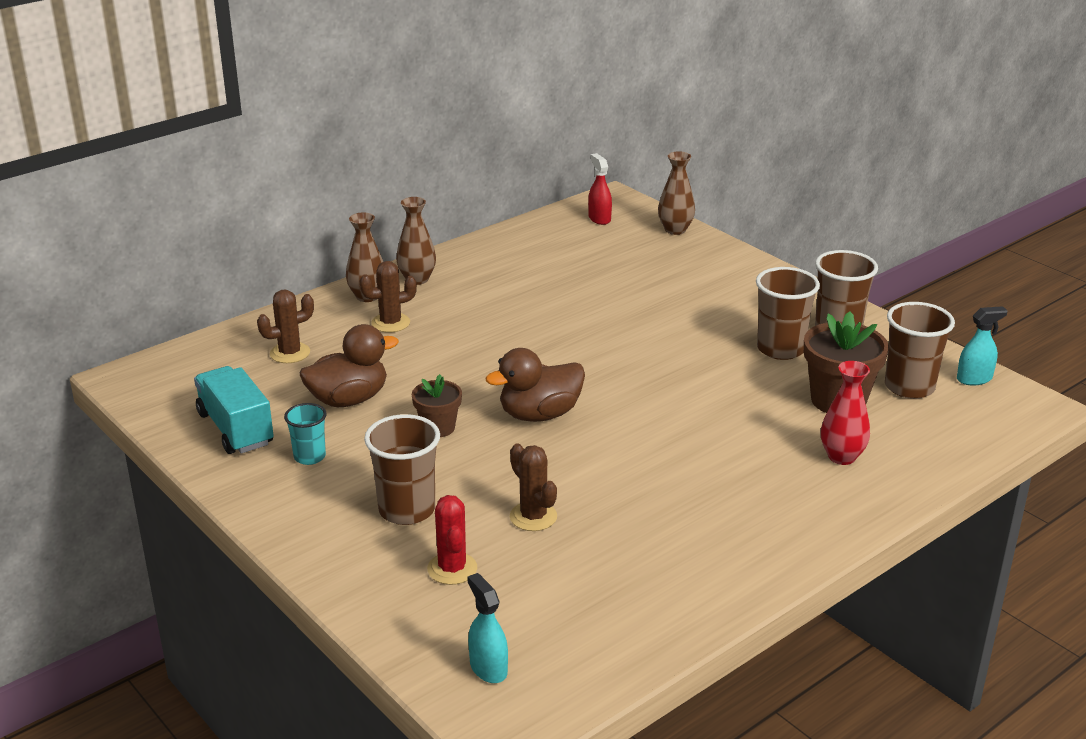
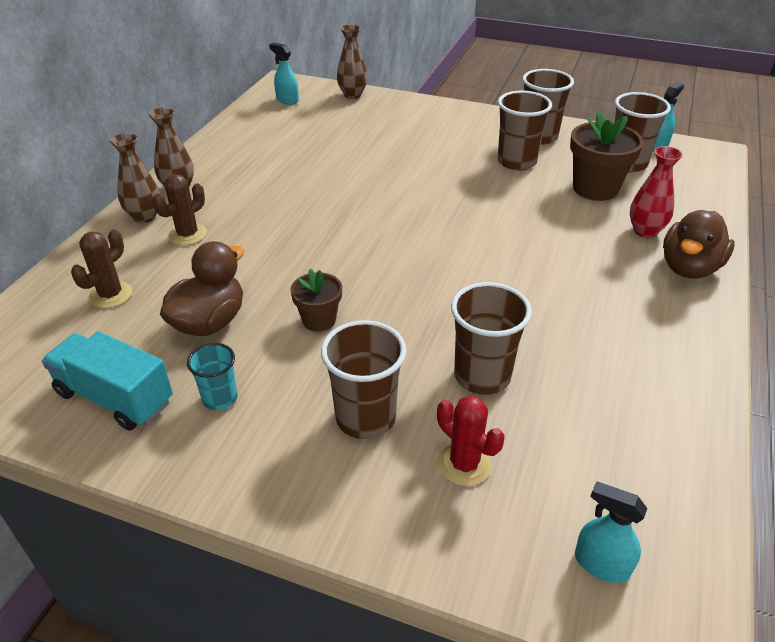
camera: 30 degrees left, 10 degrees up
brown duck [485,348,585,422] -> brown duck moved to [663,210,735,278]
brown cactus [510,444,557,531] -> brown cup [451,282,532,395]
red spray bottle [588,153,612,225] -> turquoise spray bottle [269,43,299,105]

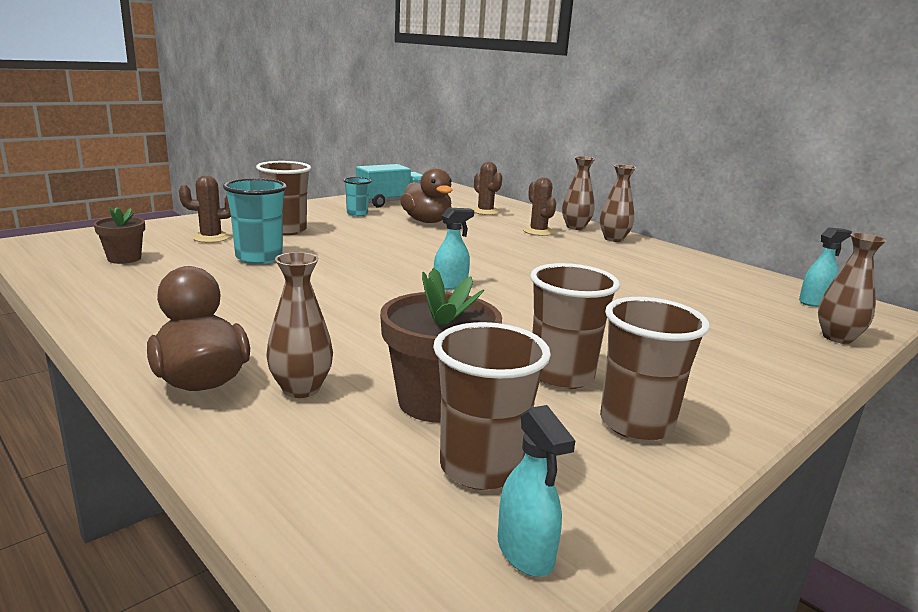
camera: 115 degrees right, 20 degrees down
brown flower pot [291,269,342,332] -> brown flower pot moved to [94,207,145,264]
red cactus [437,395,505,486] -> brown cactus [179,175,231,243]
brown cup [451,282,532,395] -> turquoise cup [223,178,287,264]
turquoise spray bottle [575,481,647,583] -> turquoise spray bottle moved to [434,208,474,290]
red vase [630,146,683,238] -> brown vase [266,252,333,398]

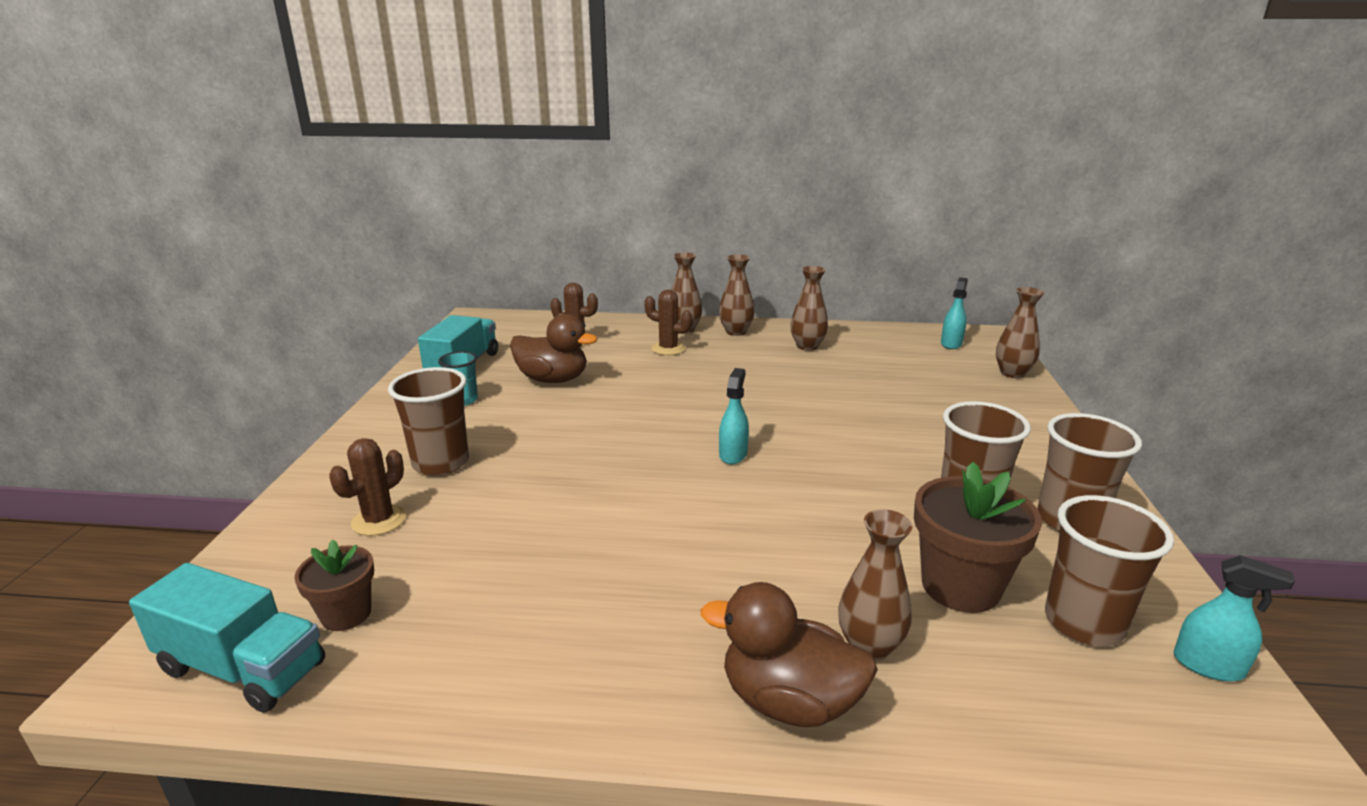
camera: 40 degrees left, 5 degrees up
turquoise cup [223,178,287,264] -> none
none -> turquoise truck [129,563,325,713]
none -> brown vase [791,266,828,351]

